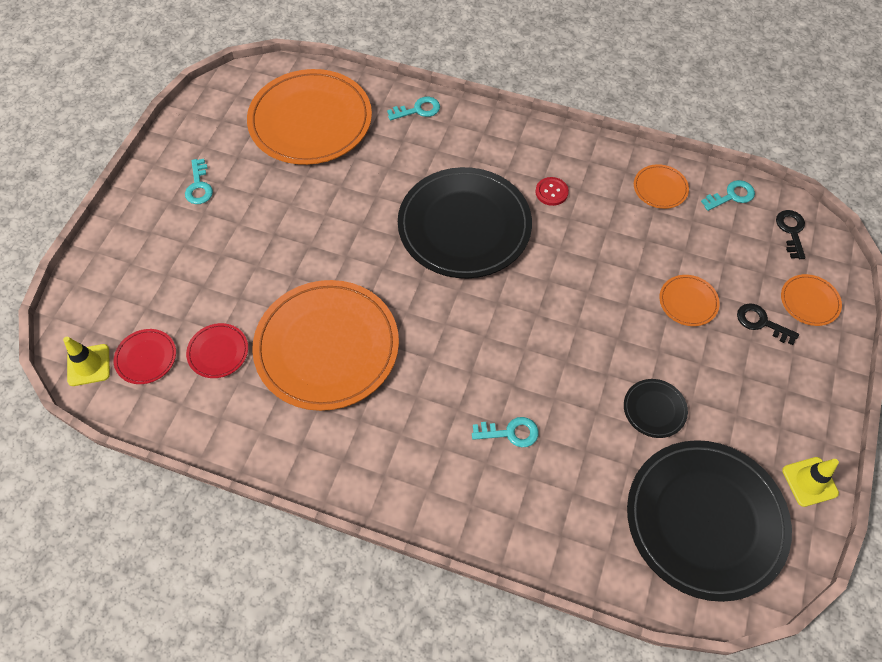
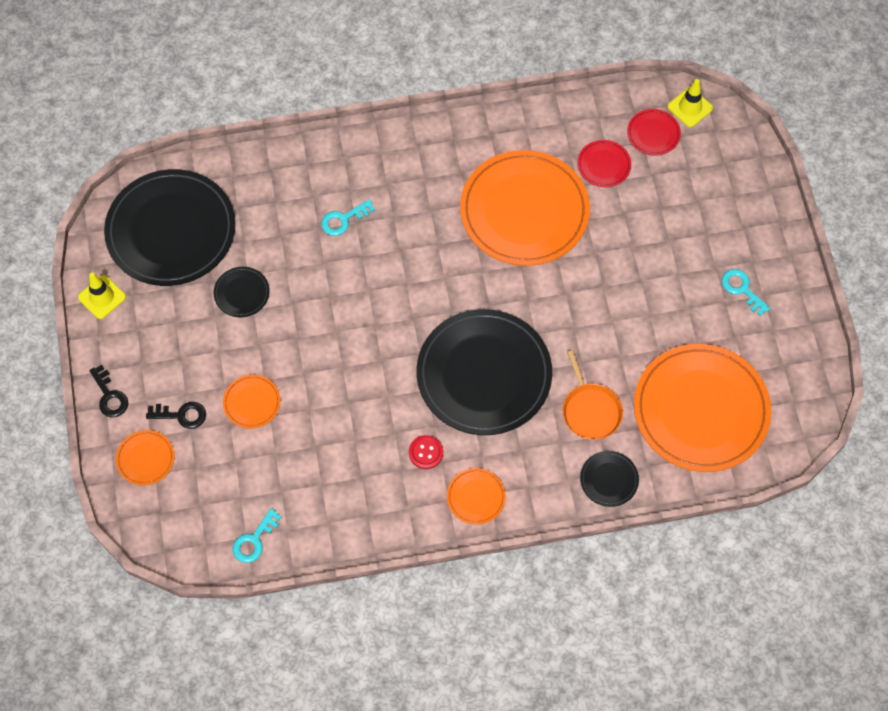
camera: 150 degrees right, 5 degrees up
turquoise key [387,97,440,121] -> black plate [580,451,639,507]
orange plate [634,164,689,209] -> orange plate moved to [447,468,506,525]
black key [776,210,805,259] -> black key moved to [89,365,128,417]
none -> orange pan [563,350,623,440]

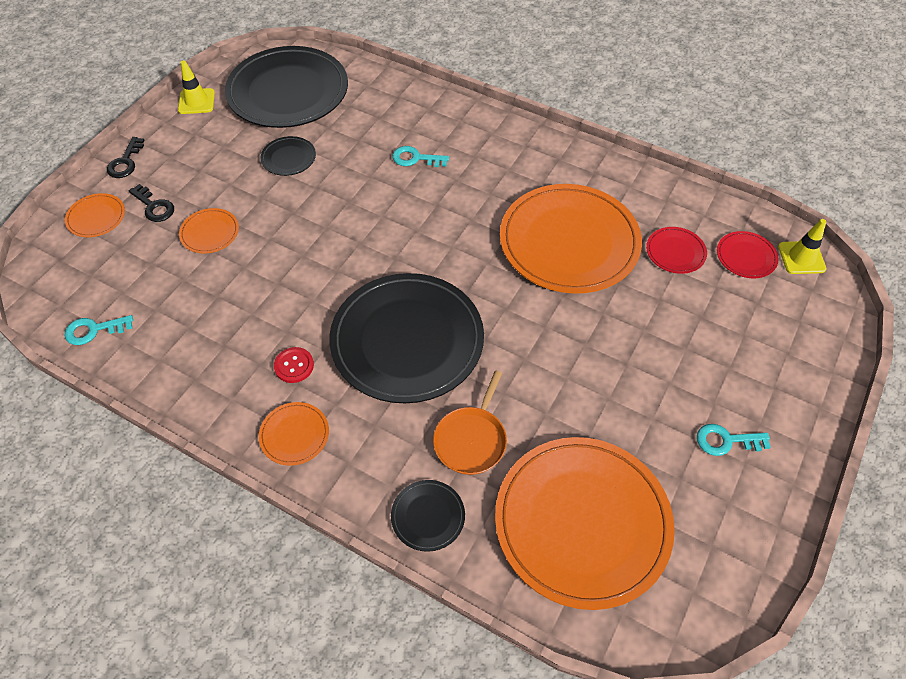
camera: 40 degrees right, 10 degrees down
turquoise key [722,269,770,316] -> turquoise key turned 90 degrees counterclockwise [697,424,771,456]

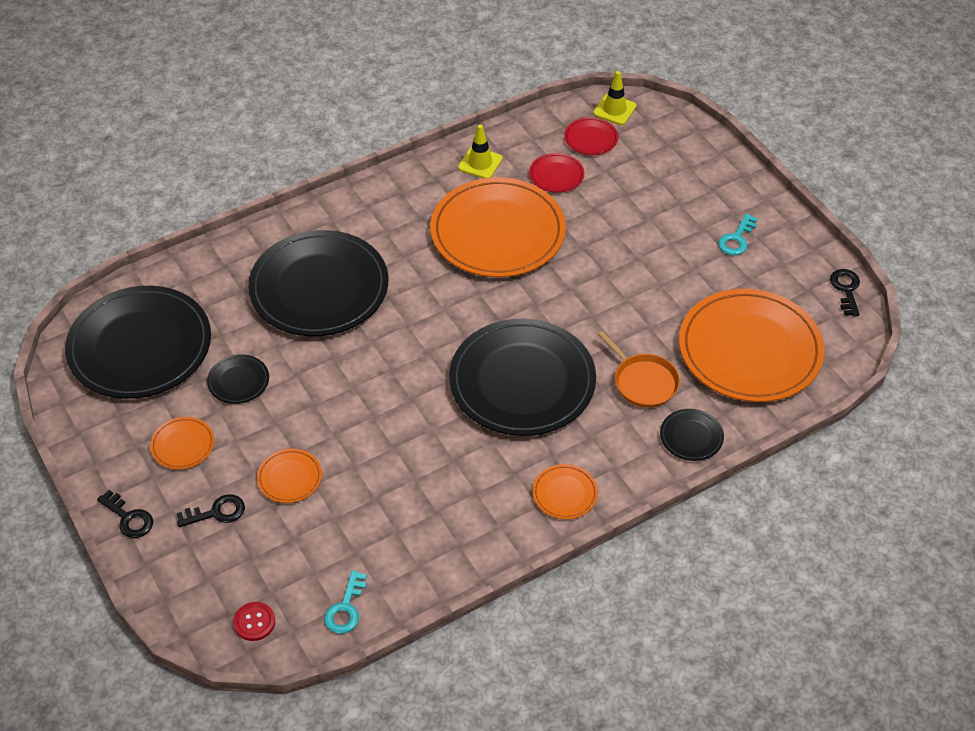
camera: 60 degrees left, 5 degrees down
orange plate [65,193,125,237] -> orange plate moved to [150,417,215,469]
yellow traffic cone [178,60,215,114] -> yellow traffic cone moved to [458,125,503,178]
red button [274,347,314,383] -> red button moved to [233,602,275,641]
turquoise key [392,146,449,167] -> black plate [248,230,388,336]
none -> black key [830,269,860,316]

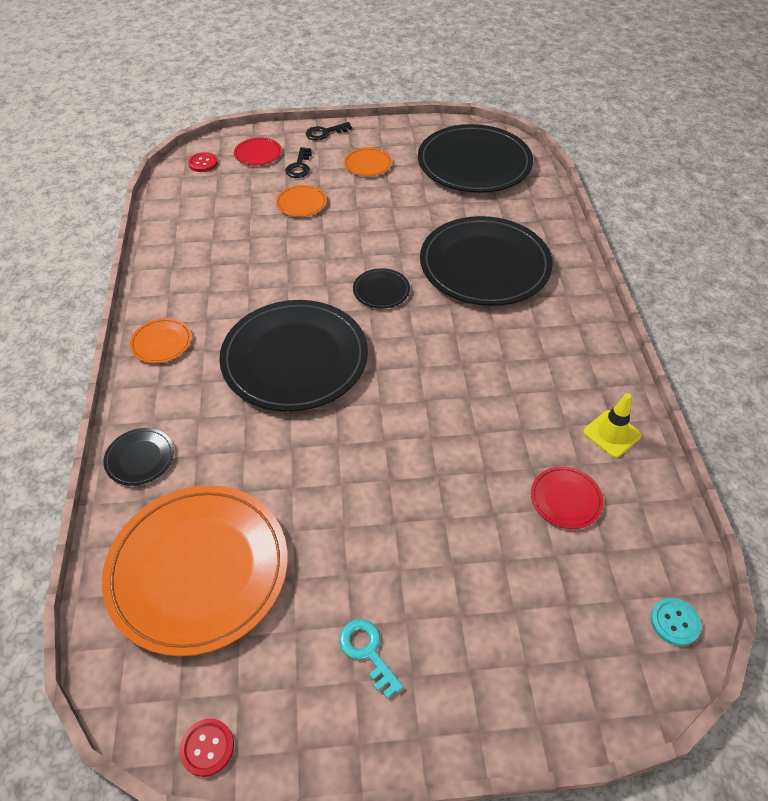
camera: 115 degrees right, 0 degrees up
black plate [207,355,269,404] -> black plate moved to [353,268,410,309]
turquoise key [324,570,367,634] -> none
orange plate [430,177,566,277] -> none
red plate [564,117,618,155] -> red plate moved to [234,137,282,165]
yellow traffic cone [593,71,636,125] -> turquoise button [651,598,701,646]
orange pan [598,331,680,407] -> none
black key [830,269,860,316] -> red button [179,718,234,777]

